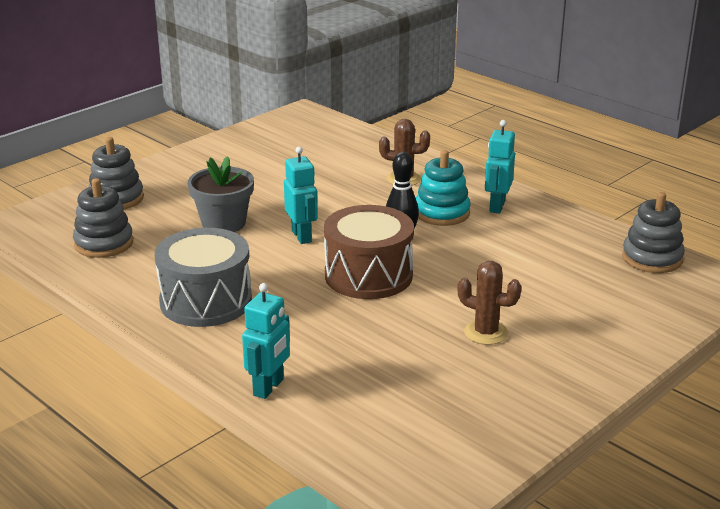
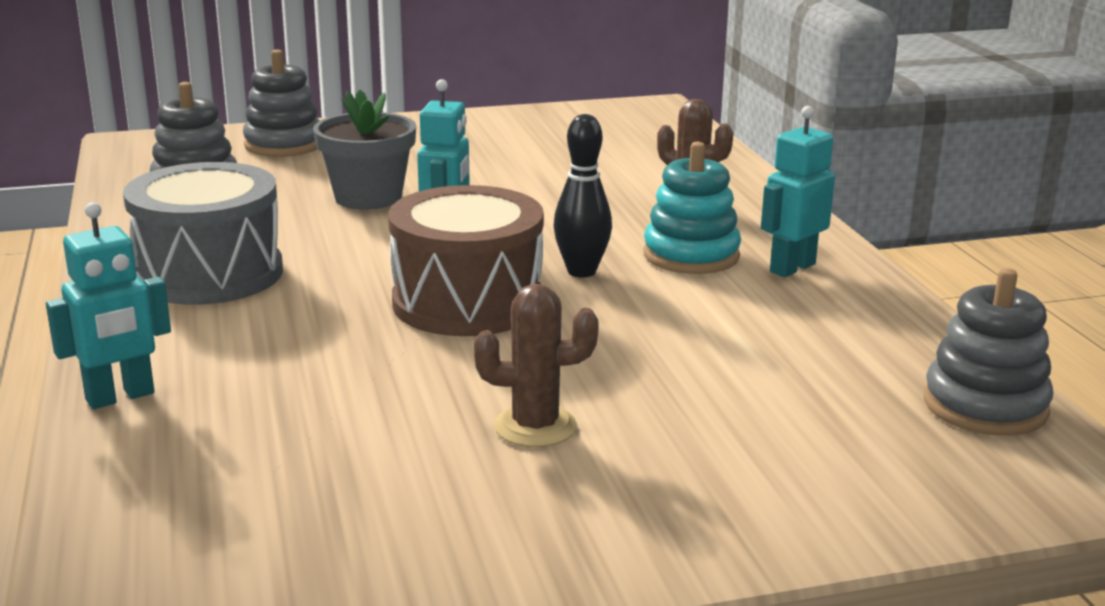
camera: 30 degrees right, 5 degrees down
brown cactus [458,261,522,345] -> brown cactus turned 60 degrees counterclockwise [474,284,599,447]

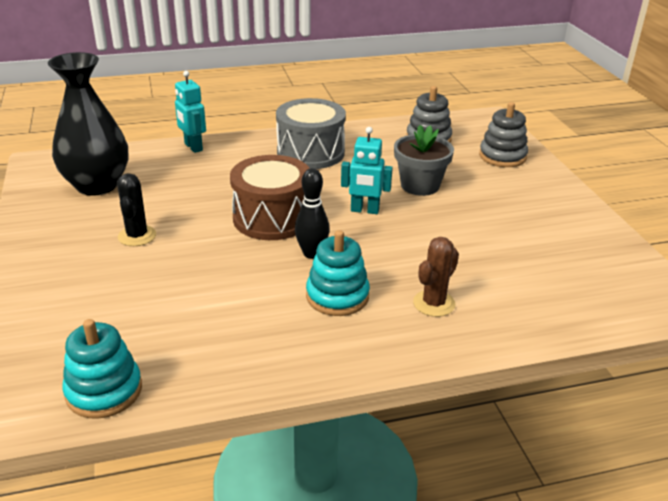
camera: 90 degrees right, 10 degrees up
brown cactus [474,284,599,447] -> black cactus [117,173,156,246]
turquoise robot [761,106,835,277] -> none
grey stacking toy [924,268,1053,436] -> turquoise stacking toy [62,319,142,419]
none -> black vase [48,52,128,196]

